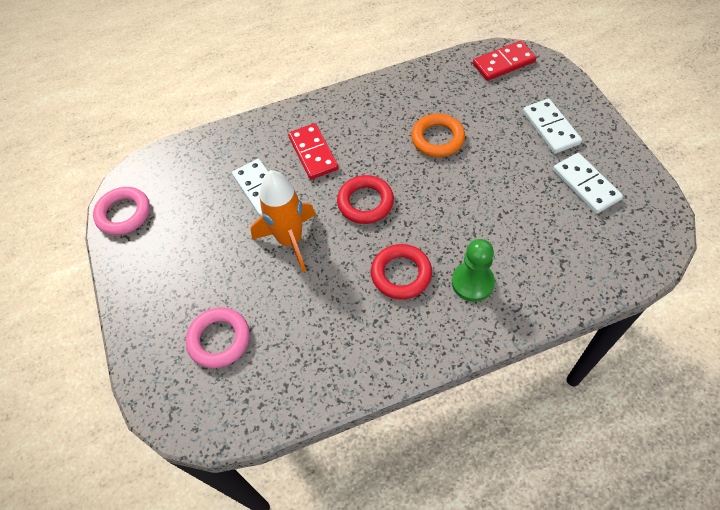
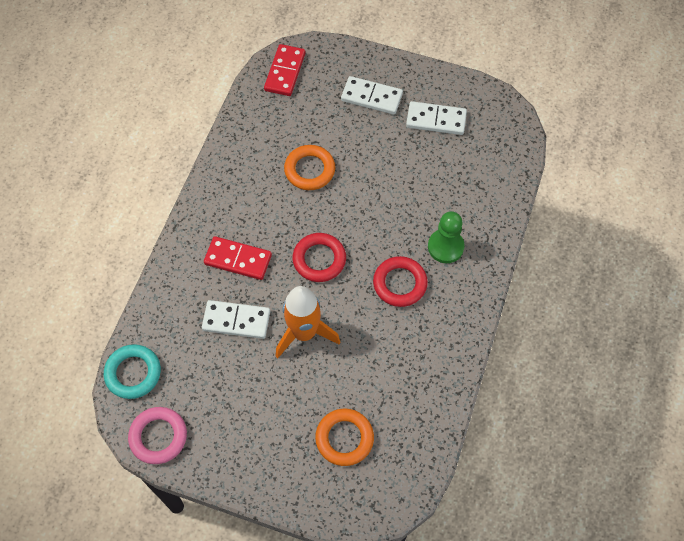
camera: 55 degrees left, 5 degrees up
pink ring [186,307,250,368] -> orange ring [315,408,374,466]
none -> turquoise ring [104,344,161,399]

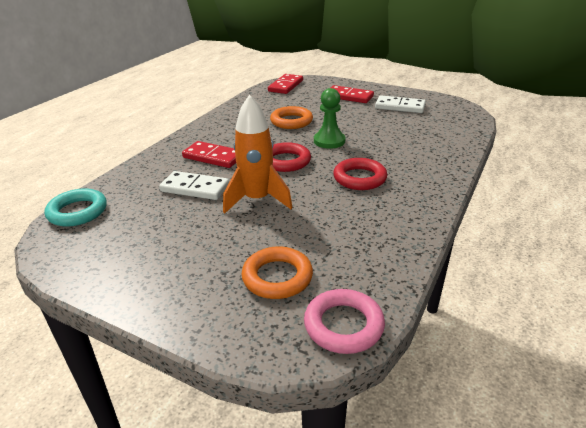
camera: 10 degrees right, 30 degrees down
pink ring [128,407,187,464] -> pink ring moved to [304,289,385,354]
white domino [341,76,403,115] -> red domino [331,85,374,103]
green pawn [428,211,465,263] -> green pawn moved to [314,88,346,149]

